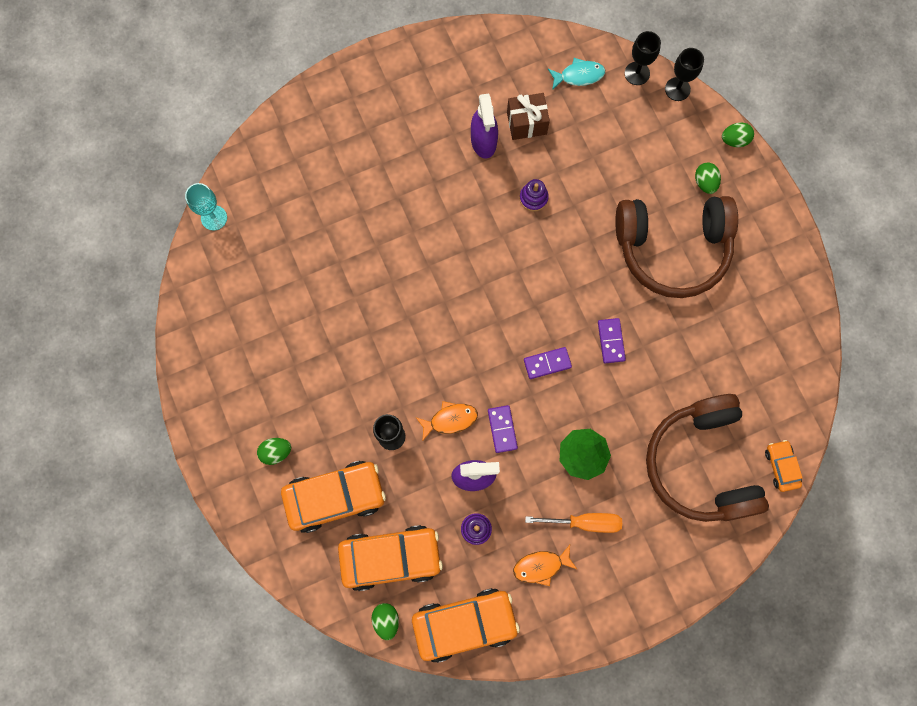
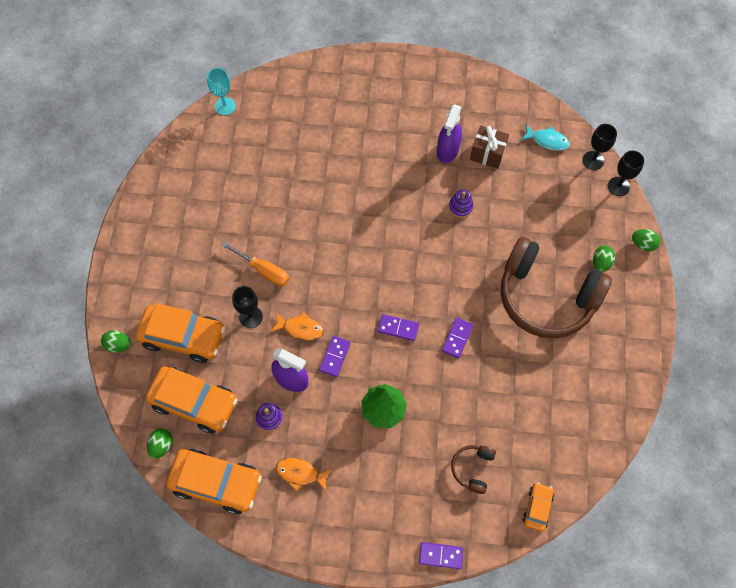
camera: 30 degrees right, 10 degrees down
green egg [257,438,291,465] -> green egg moved to [101,330,131,353]
orange screwdriver [525,513,622,533] -> orange screwdriver moved to [222,242,289,286]
brown headphones [646,394,769,522] -> brown headphones [451,445,496,494], size x0.42
none -> purple domino [419,542,463,569]

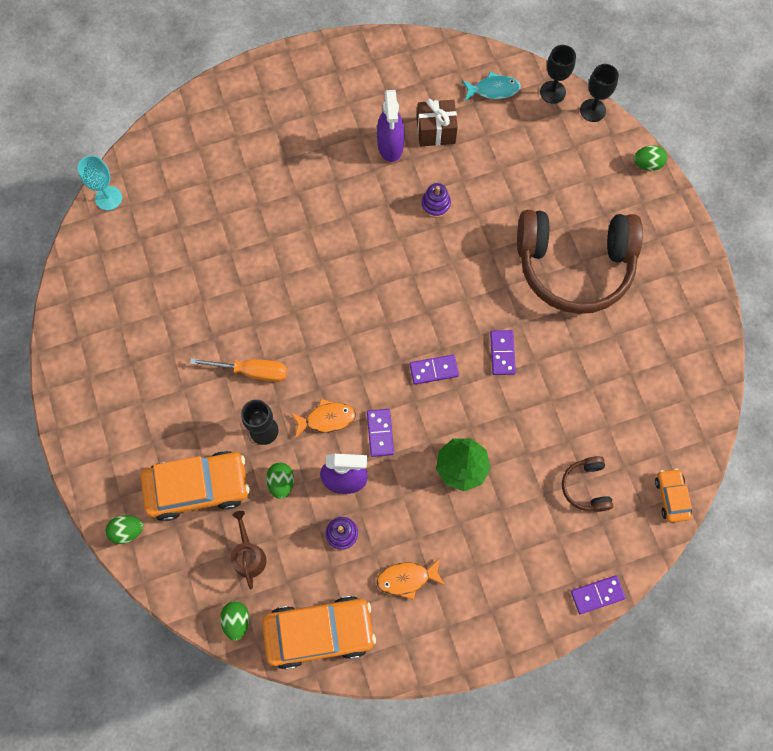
camera: 25 degrees left, 5 degrees up
orange car [146,366,237,433] -> brown watering can [231,511,267,590]
green egg [593,245,615,272] -> green egg moved to [266,462,294,499]

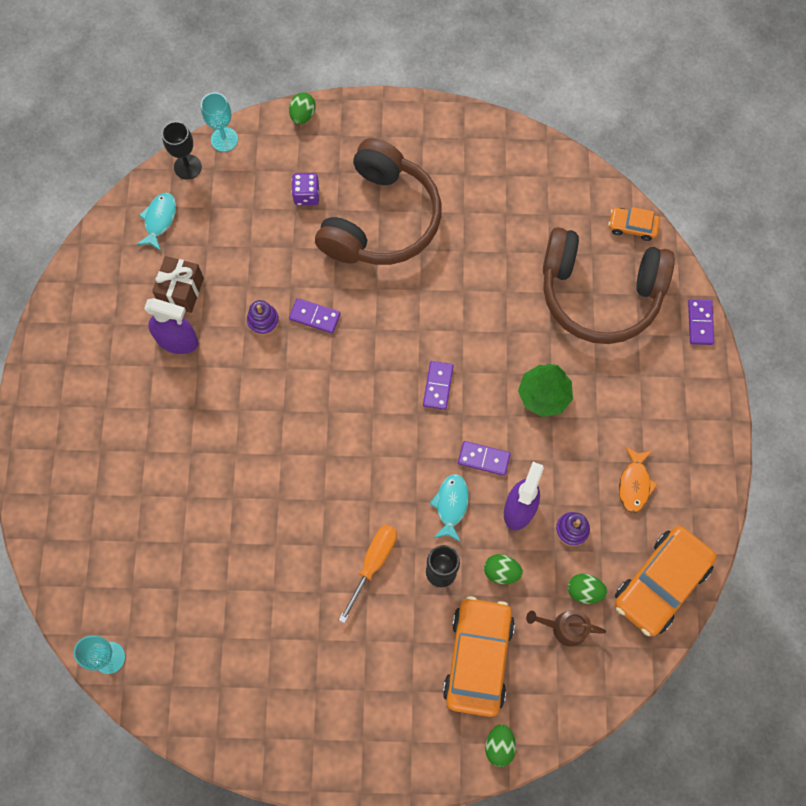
camera: 70 degrees left, 0 degrees up
green egg [220,601,249,641] -> green egg moved to [568,574,607,604]
orange car [262,596,376,670] -> orange car turned 150 degrees counterclockwise [615,526,716,636]
orange fish [291,399,356,438] -> turquoise fish [429,474,469,542]
purple domino [490,330,516,375] -> purple domino moved to [289,298,341,333]
brown headphones [562,456,613,512] -> brown headphones [543,227,675,344], size x2.39
black goblet [580,64,619,122] -> turquoise goblet [201,92,238,152]
none -> purple dice [292,173,320,206]

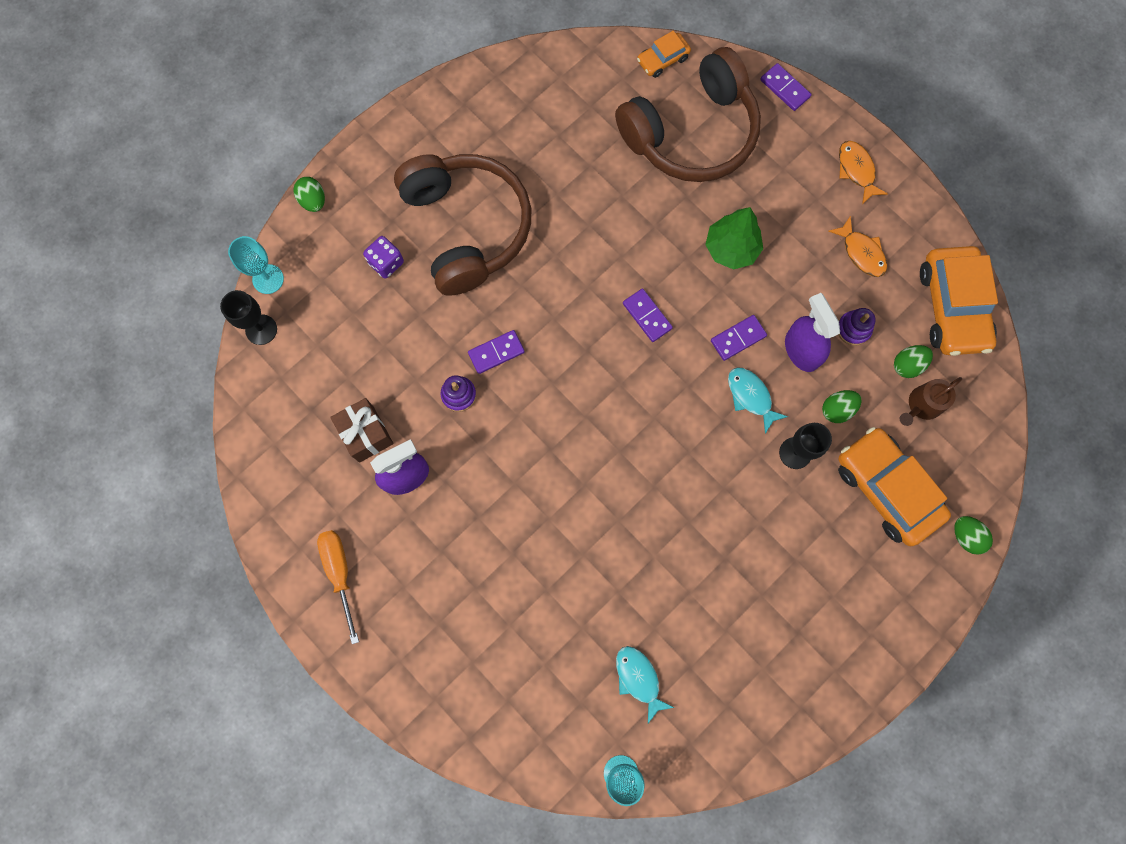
camera: 45 degrees left, 5 degrees up
turquoise fish [136,193,176,251] -> turquoise fish moved to [616,646,675,723]
orange screwdriver [339,525,397,623] -> orange screwdriver moved to [317,530,359,644]
none -> orange fish [839,141,888,204]

